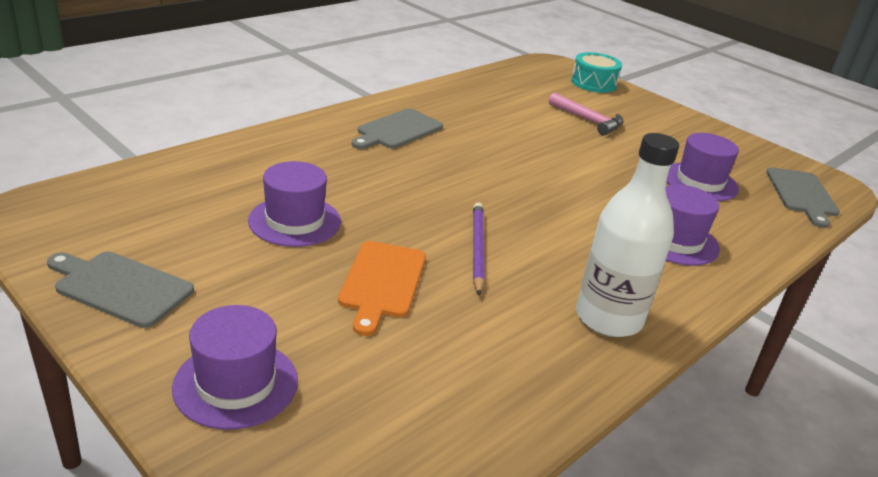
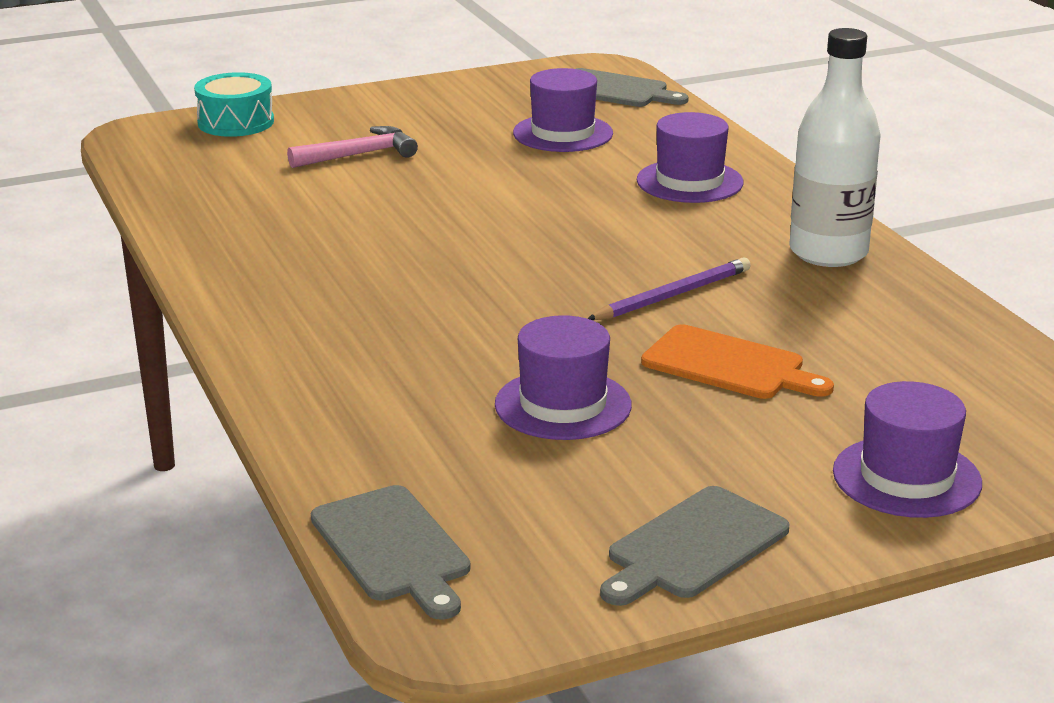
camera: 65 degrees left, 5 degrees down
grey cutting board [352,108,443,149] -> grey cutting board moved to [311,485,470,620]
purple pencil [473,203,485,295] -> purple pencil turned 120 degrees clockwise [587,257,751,320]

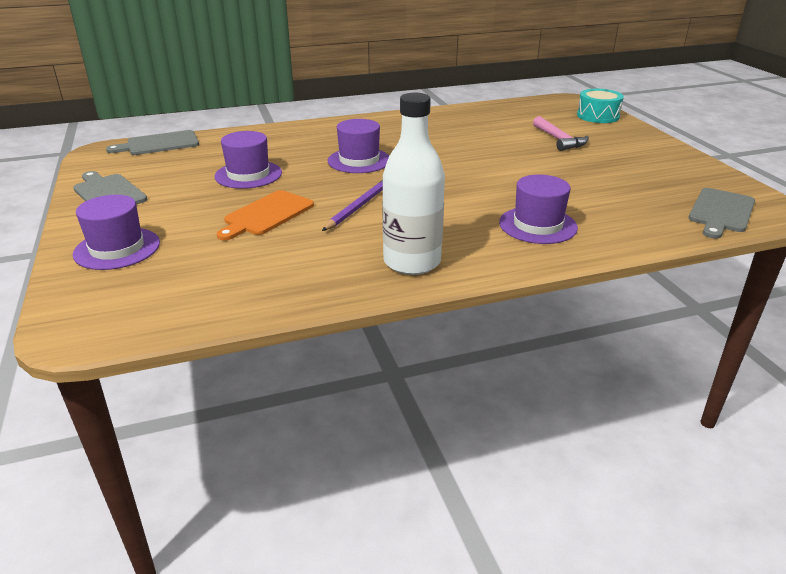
camera: 95 degrees right, 5 degrees up
purple hat [513,68,613,152] -> purple hat moved to [328,119,389,173]
purple pencil [587,257,751,320] -> purple pencil turned 120 degrees counterclockwise [322,180,383,231]

